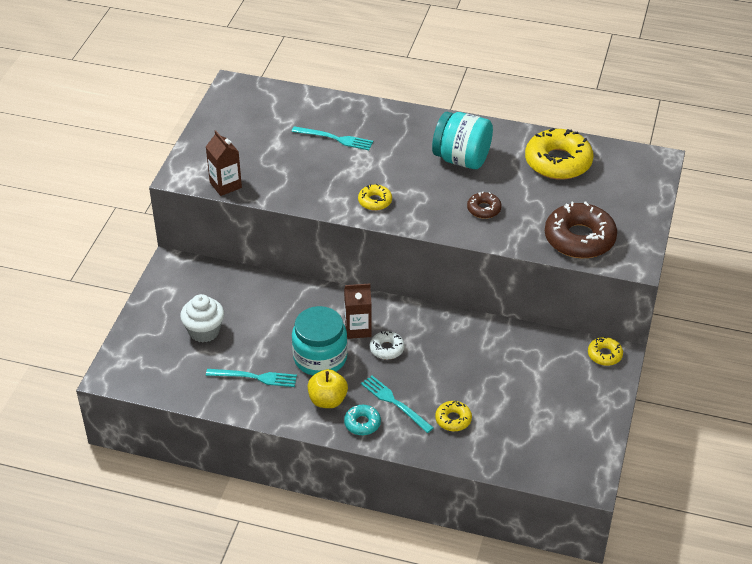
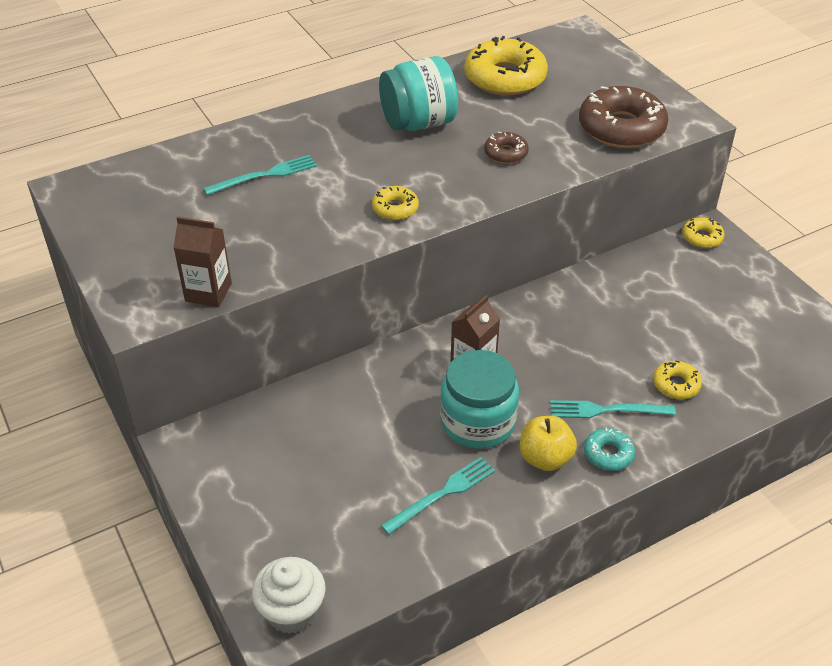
camera: 45 degrees left, 0 degrees up
white cupcake [180,294,224,343] -> white cupcake moved to [252,557,326,634]
white donut [370,331,405,360] -> none

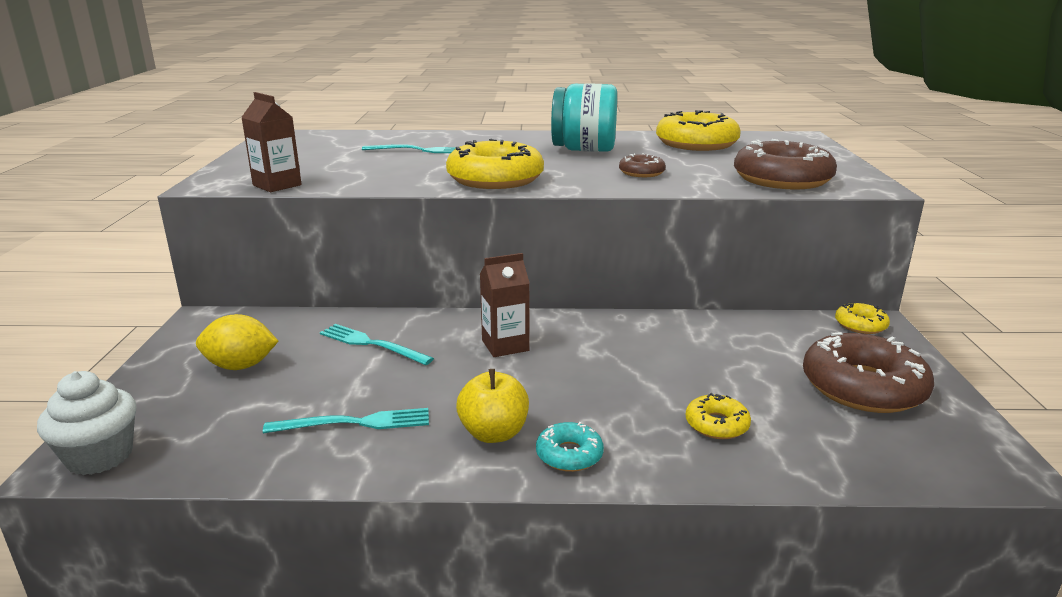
camera: 30 degrees right, 20 degrees down
yellow donut [372,186,419,220] -> yellow donut [446,139,544,189], size x2.04
turquoise jar [440,350,519,449] -> none
turquoise fork [550,400,676,418] -> turquoise fork moved to [320,324,434,365]
none -> yellow lemon [196,314,278,370]
none -> brown donut [803,332,934,413]

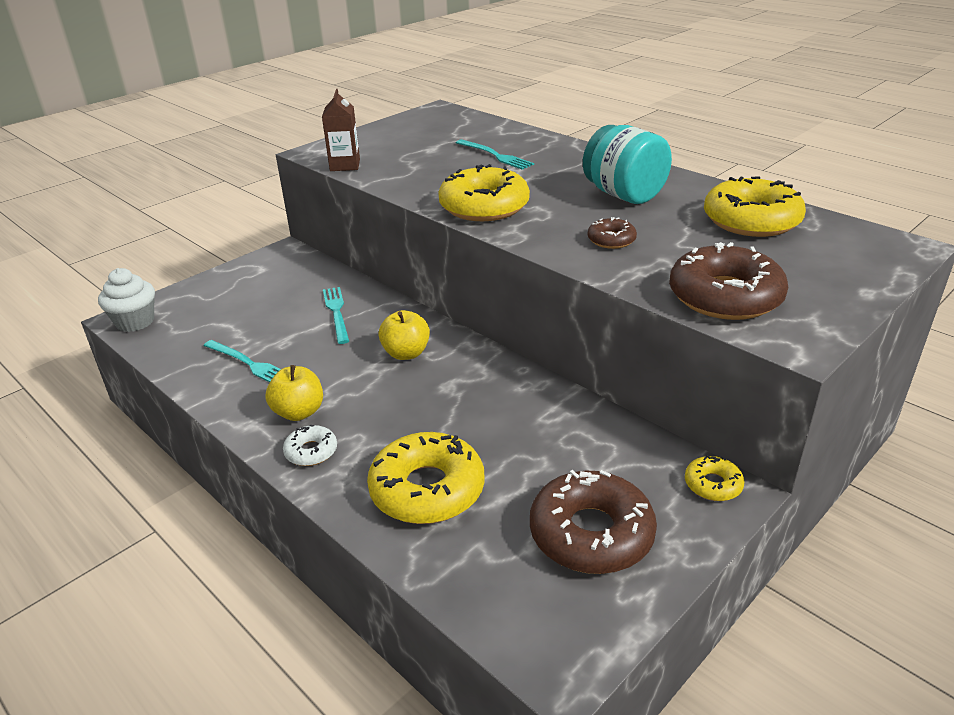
camera: 45 degrees right, 10 degrees up
yellow lemon [196,314,278,370] -> none
brown carton [480,253,529,357] -> yellow apple [379,310,430,360]
turquoise donut [536,422,604,472] -> white donut [283,425,337,466]
yellow donut [685,393,751,439] -> yellow donut [367,432,485,524], size x2.04

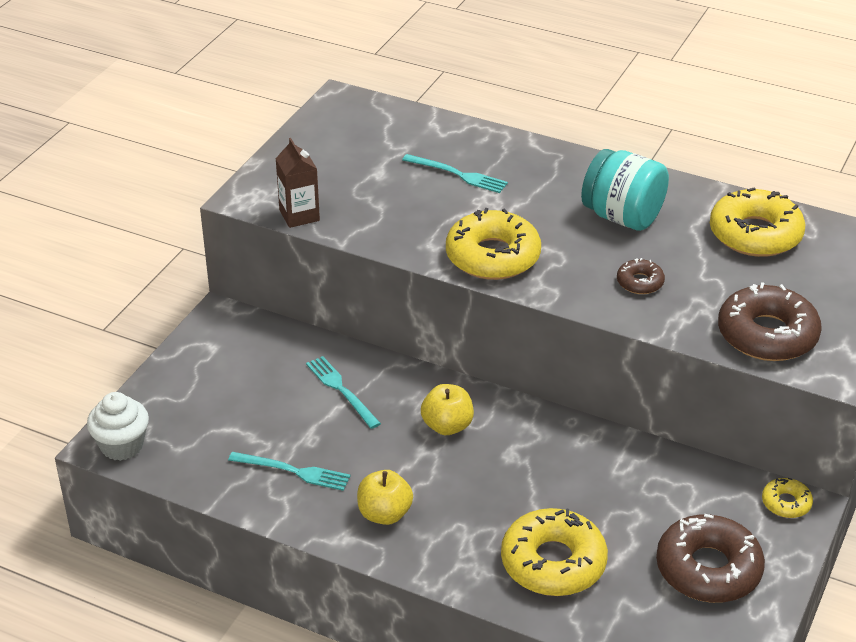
camera: 20 degrees left, 5 degrees up
white donut [283,425,337,466] -> none

